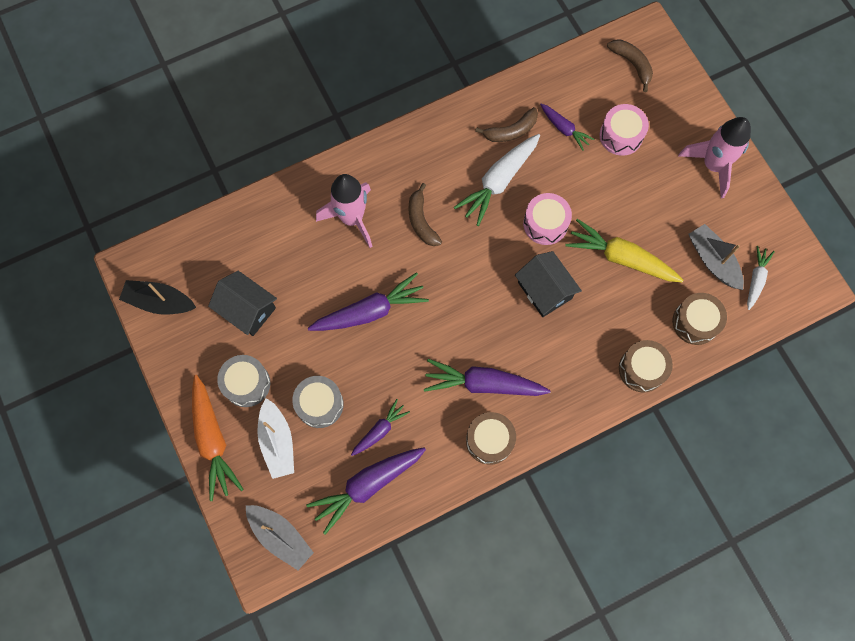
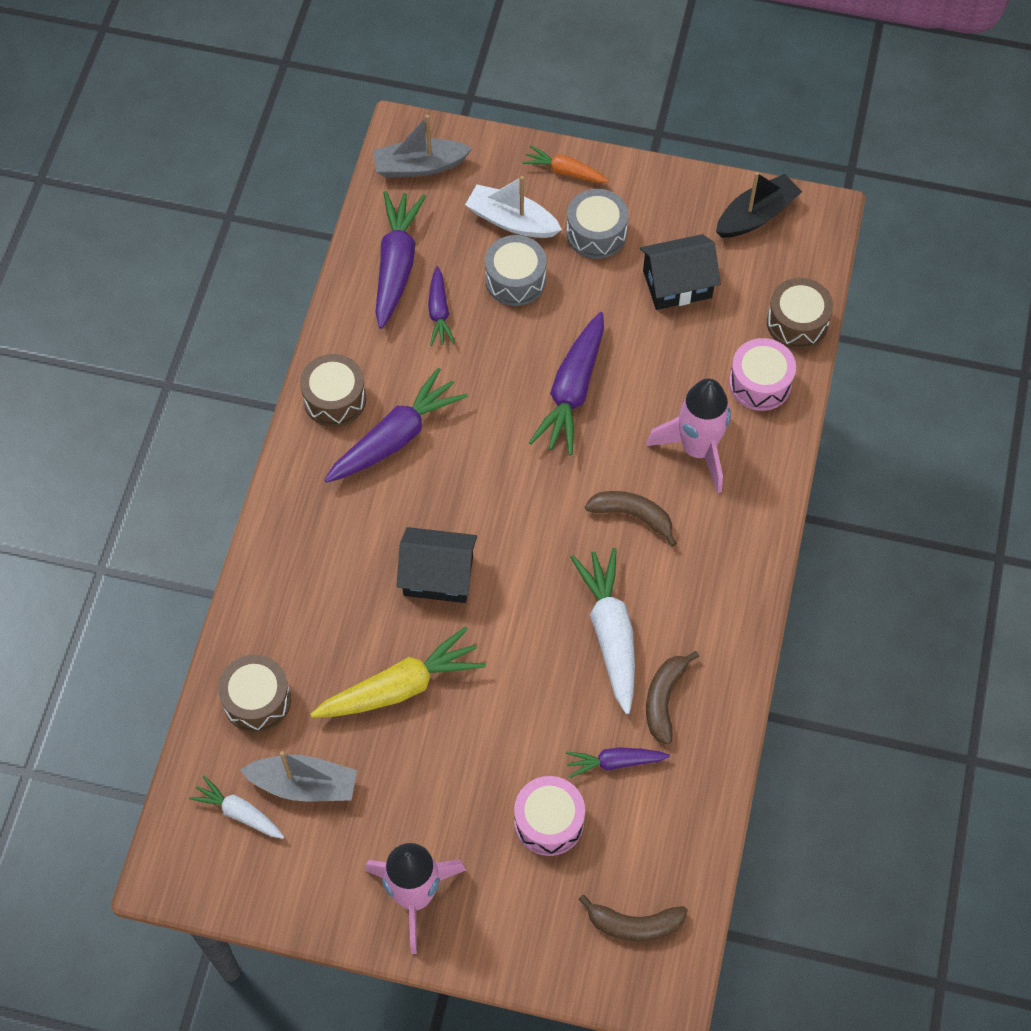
camera: 130 degrees right, 10 degrees down
orange carrot [192,375,244,501] -> orange carrot [522,145,609,183], size x0.57
pink drum [523,193,572,245] -> pink drum moved to [729,338,796,411]
brown drum [619,340,673,393] -> brown drum moved to [767,278,833,349]
white carrot [747,246,775,310] -> white carrot turned 150 degrees clockwise [189,776,284,839]

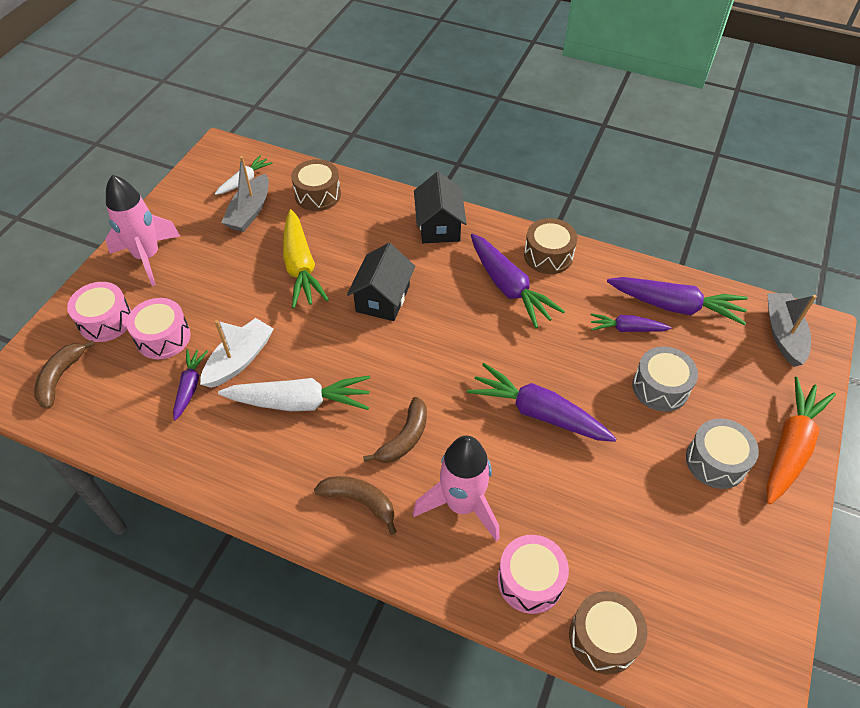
camera: 100 degrees right, 10 degrees down
white boat [465,176,562,238] -> white boat moved to [200,318,274,388]
orange carrot [522,145,609,183] -> orange carrot [766,377,836,505], size x1.76
black house [640,234,721,310] -> black house moved to [414,172,467,243]
brown banana [646,651,699,745] -> brown banana moved to [314,476,397,535]
black boat [716,172,802,238] -> none
none -> pink drum [67,282,131,342]

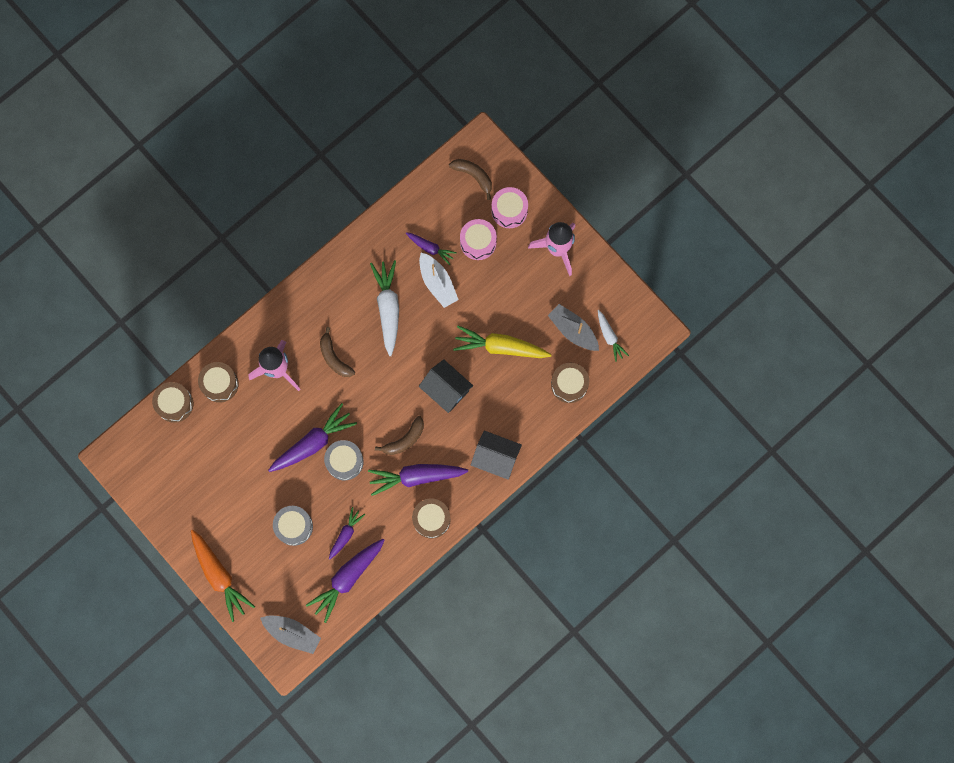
camera: 115 degrees right, 25 degrees up
white carrot [218,375,370,411] -> white carrot turned 150 degrees clockwise [370,260,399,356]
brown banana [314,476,397,535] -> brown banana moved to [375,416,424,455]
black house [414,172,467,243] -> grey house [471,430,522,480]
pink drum [497,535,569,614] -> brown drum [198,362,239,403]
grey drum [686,419,759,489] -> grey drum moved to [324,440,364,480]

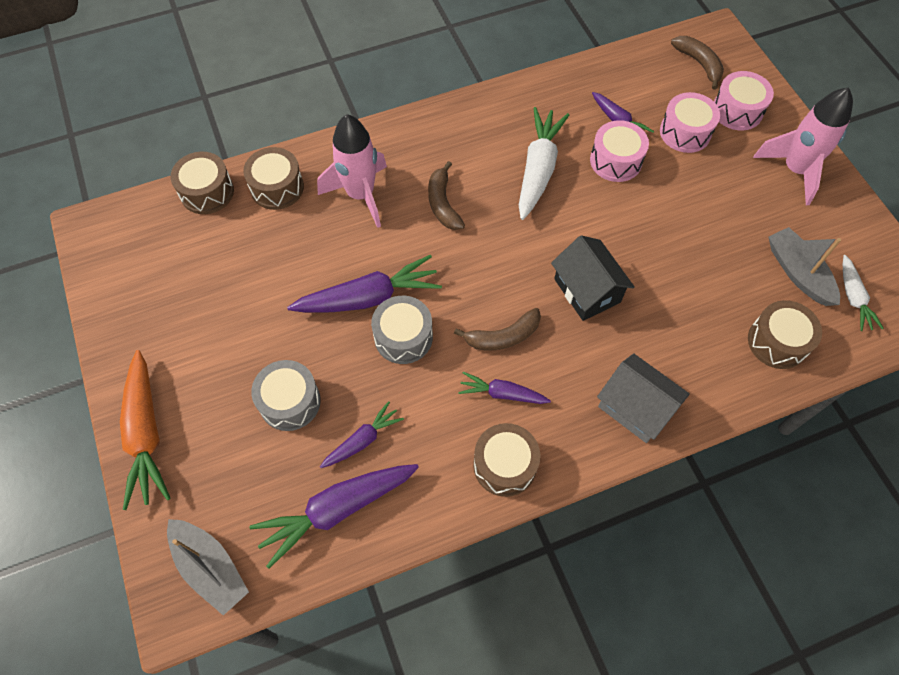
camera: 20 degrees right, 15 degrees down
purple carrot [368,464,468,496] -> purple carrot [458,372,551,404], size x0.57
white boat [419,253,459,308] -> pink drum [590,120,649,182]
yellow carrot [453,325,552,358] -> none

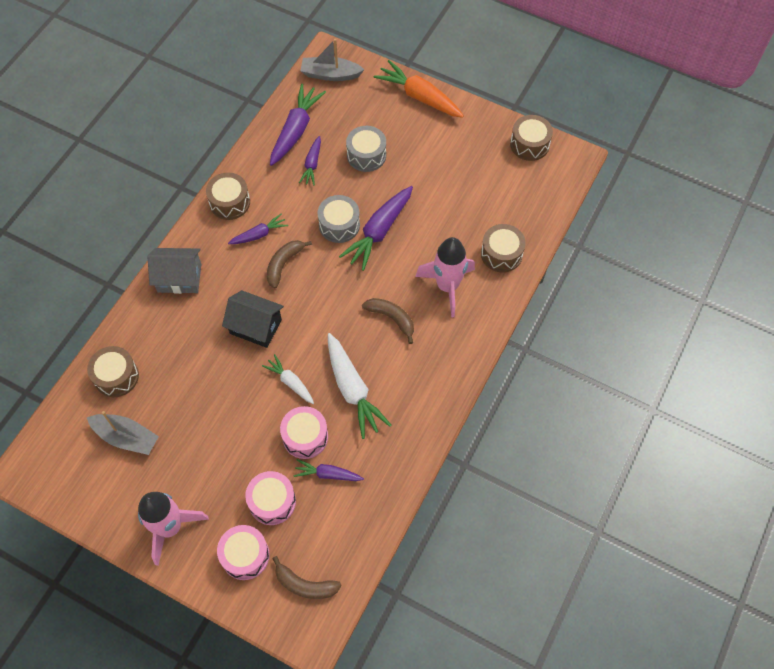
camera: 140 degrees right, 0 degrees up
brown drum [171,152,234,214] -> brown drum moved to [510,115,553,161]
white carrot [843,255,884,331] -> white carrot moved to [262,354,314,404]

